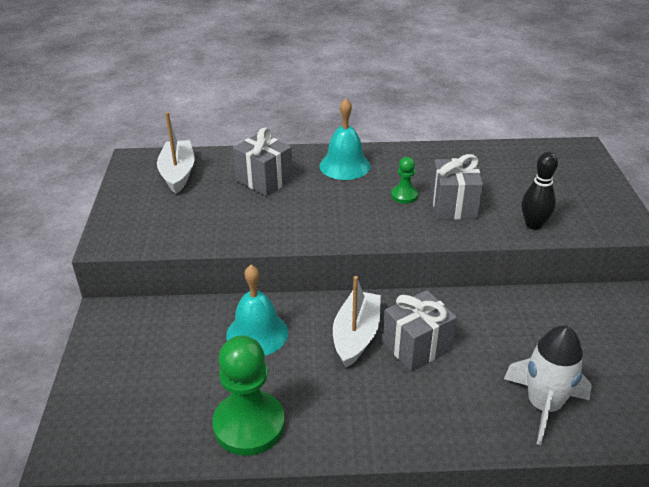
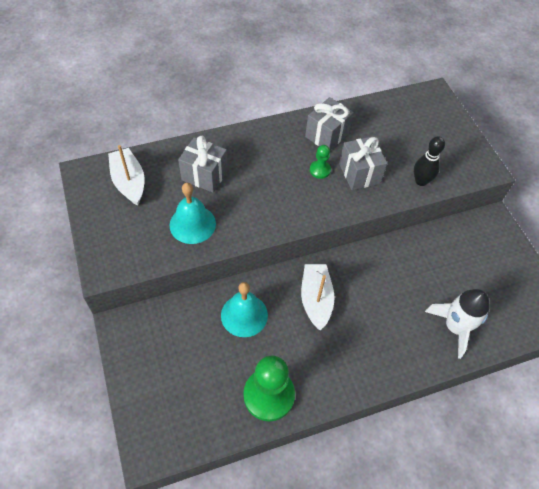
camera: 20 degrees left, 20 degrees up
turquoise bell [320,98,371,180] -> turquoise bell moved to [170,183,216,244]
grey gift [383,290,457,371] -> grey gift moved to [305,97,354,151]

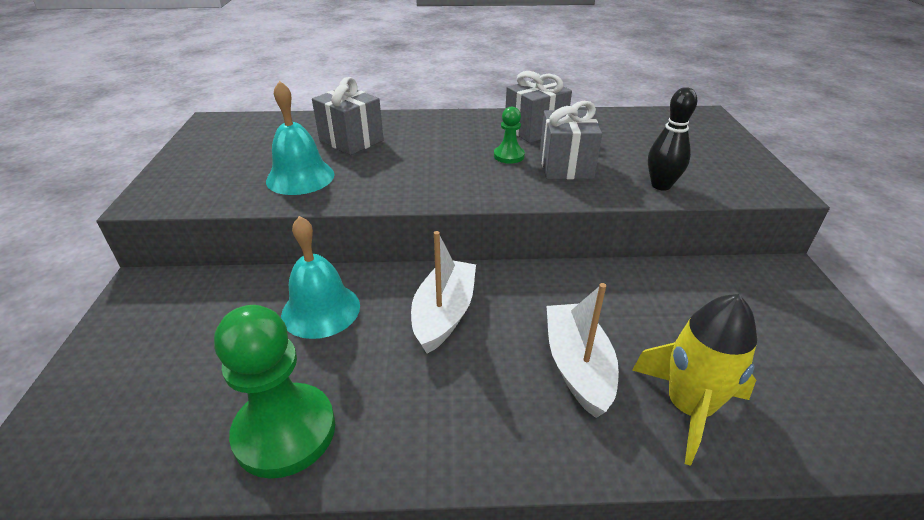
camera: 20 degrees right, 20 degrees down
white boat [108,145,144,205] -> white boat moved to [547,283,619,418]
white rocket [425,289,490,359] -> yellow rocket [632,294,757,466]

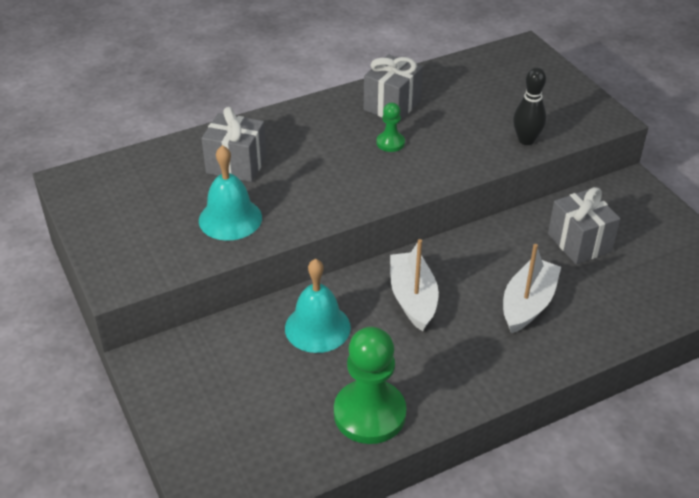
camera: 25 degrees left, 5 degrees up
grey gift [539,101,602,179] -> grey gift moved to [548,187,621,264]
white boat [547,283,619,418] -> white boat turned 60 degrees clockwise [503,244,561,333]
yellow rocket [632,294,757,466] -> none

